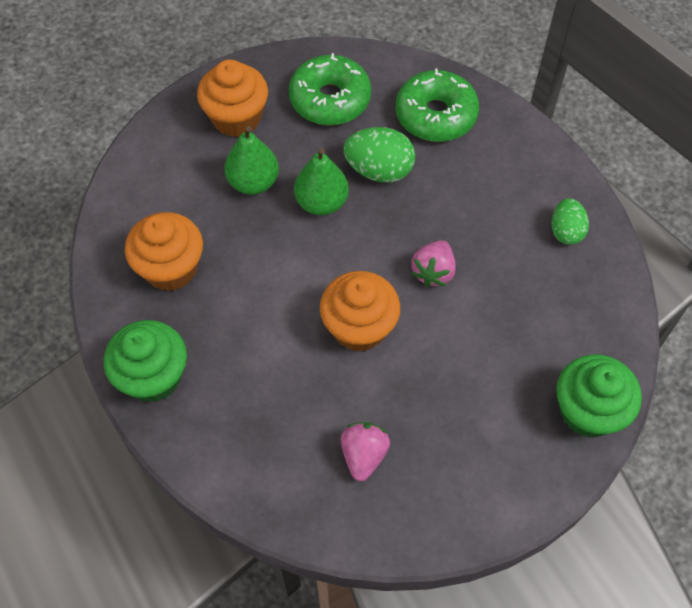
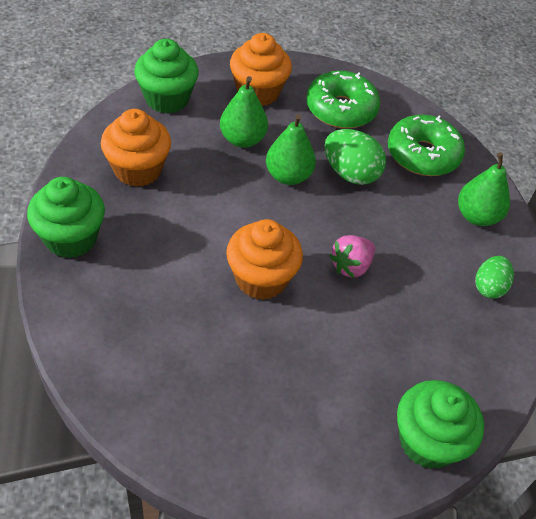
camera: 20 degrees right, 10 degrees down
pink strawberry [341,422,390,481] -> none
none -> green cupcake [134,39,199,114]
none -> green pear [458,153,510,226]

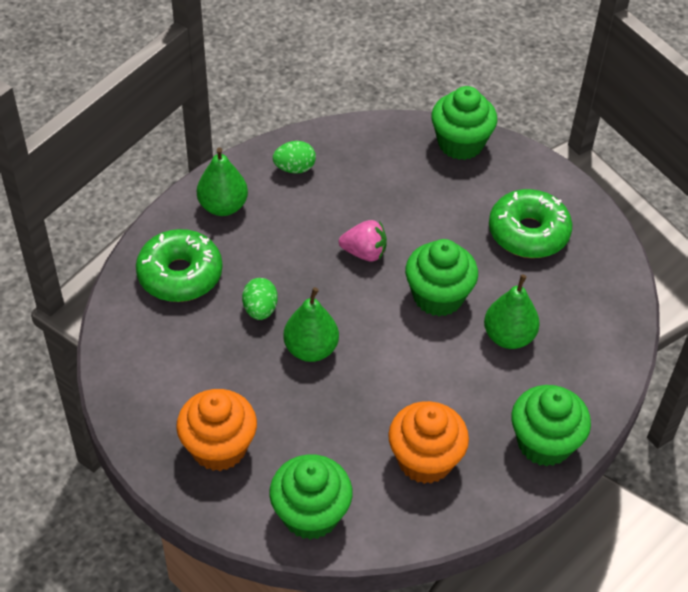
camera: 125 degrees left, 0 degrees up
green pear [220,76,268,148] -> green pear moved to [484,274,540,349]
orange cupcake [226,219,303,300] -> green cupcake [405,239,478,316]
green donut [306,71,380,129] -> green donut moved to [489,189,572,258]
green egg [324,129,386,185] -> green egg [242,278,278,320], size x0.65

